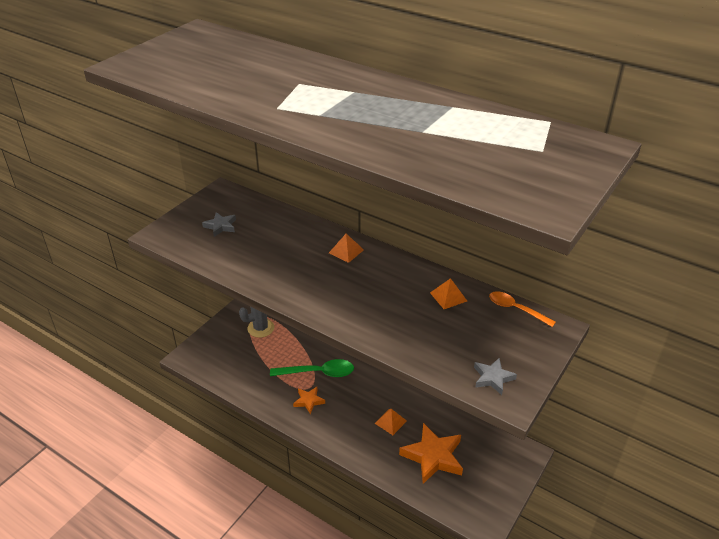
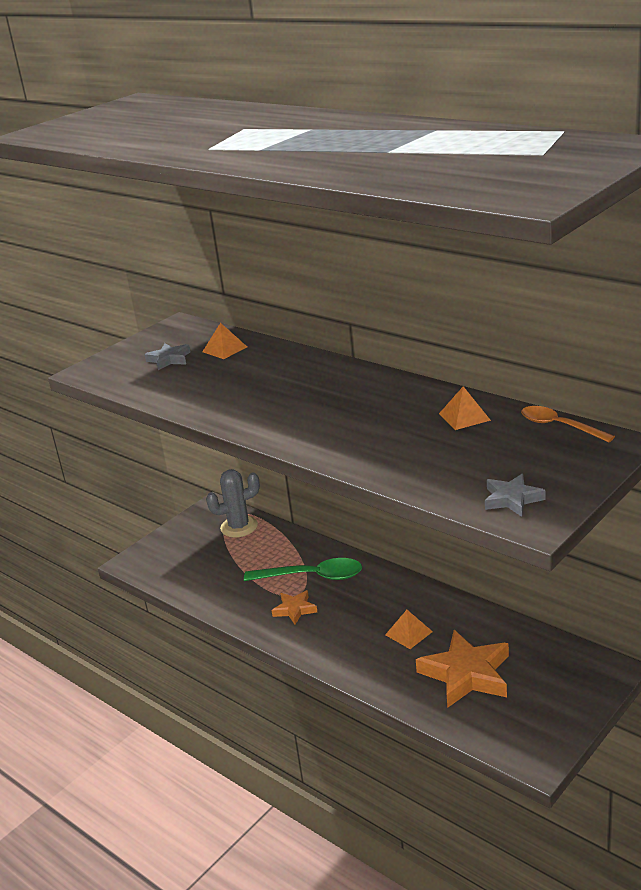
camera: 10 degrees right, 10 degrees down
orange pyramid [329,234,364,263] -> orange pyramid moved to [202,323,247,359]

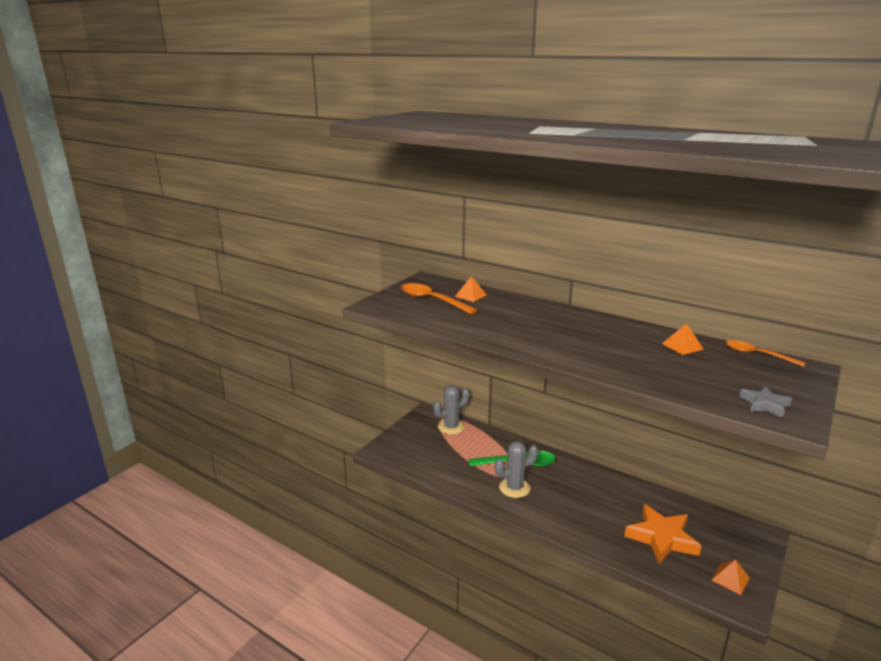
camera: 10 degrees left, 5 degrees down
grey star [145,343,190,370] -> orange spoon [401,283,478,314]
orange star [271,590,317,624] -> grey cactus [495,441,538,498]
orange pyramid [385,610,433,649] -> orange pyramid moved to [711,560,750,595]

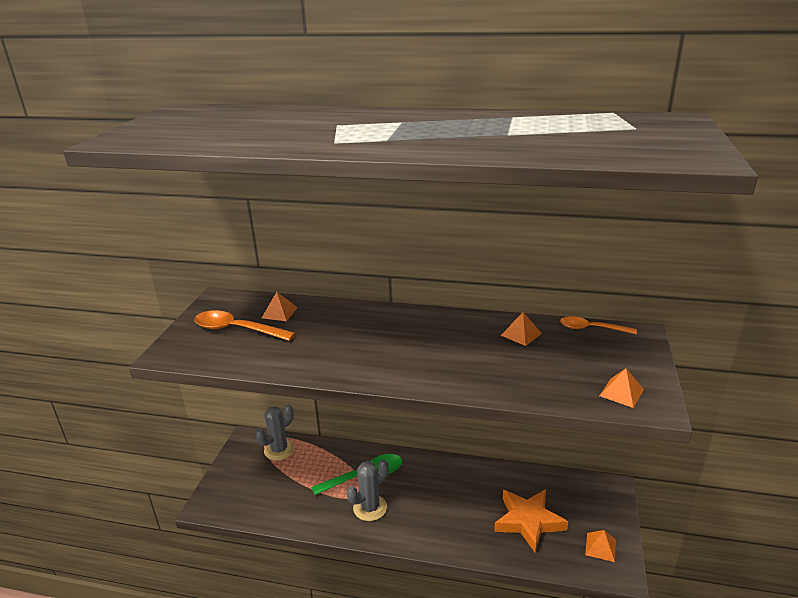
camera: 20 degrees left, 5 degrees up
grey star [739,386,792,418] -> orange pyramid [600,368,644,408]

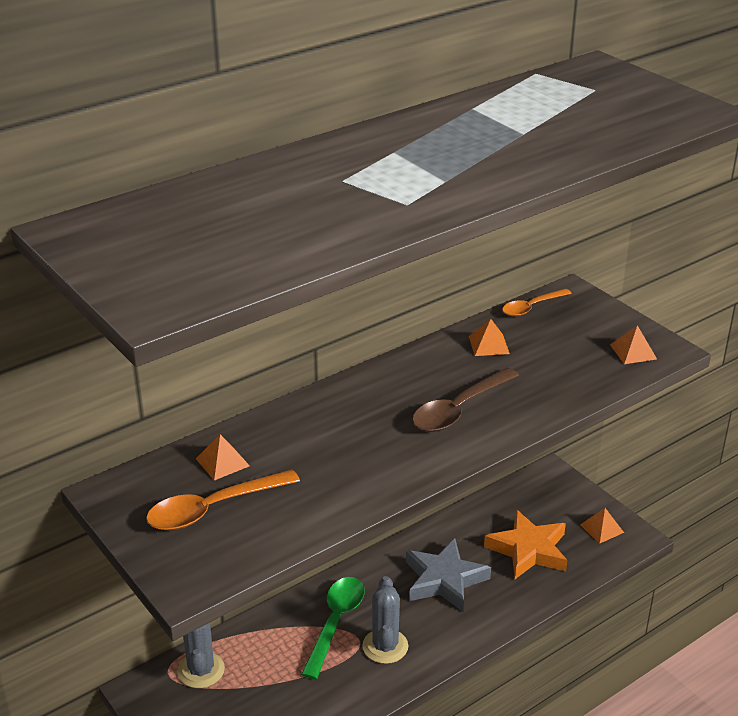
camera: 50 degrees left, 5 degrees up
none -> grey star [406,539,491,612]
none -> brown spoon [412,368,519,432]

